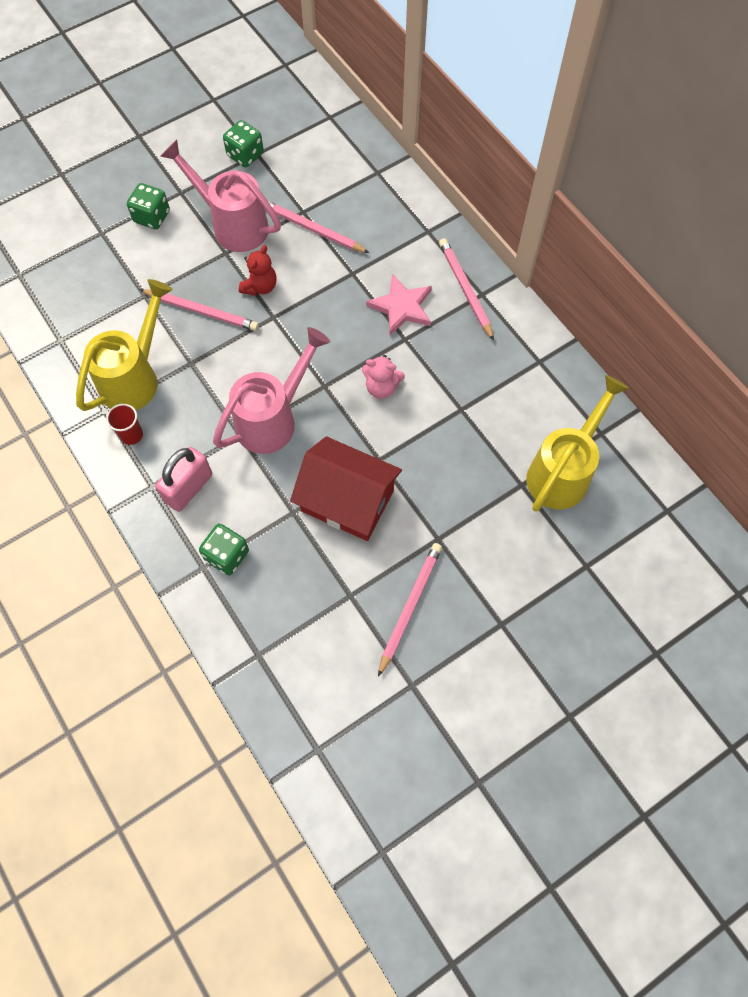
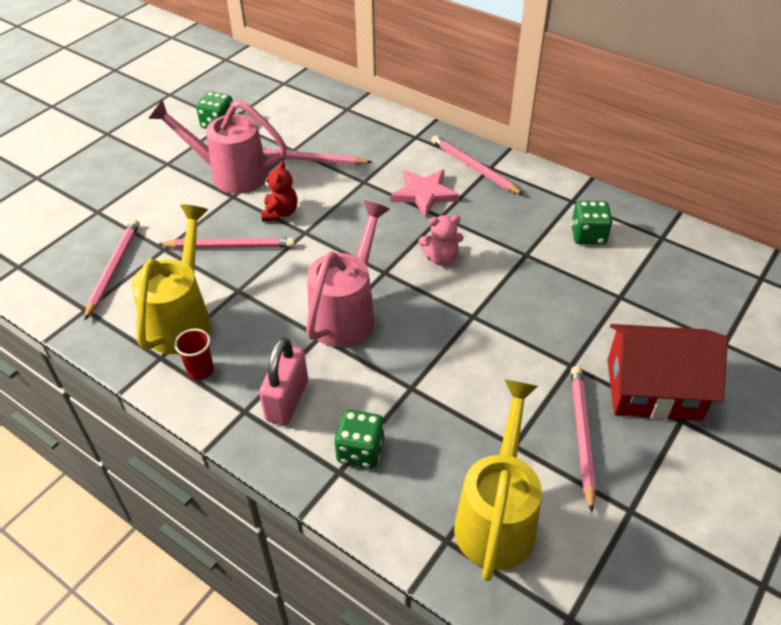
camera: 20 degrees left, 20 degrees down
green dice [127,183,170,229] -> green dice moved to [571,201,613,245]
red house [290,436,402,541] -> red house moved to [607,324,728,421]
yellow watering can [526,375,629,512] -> yellow watering can moved to [454,380,542,581]
none -> pink pencil [84,219,139,321]

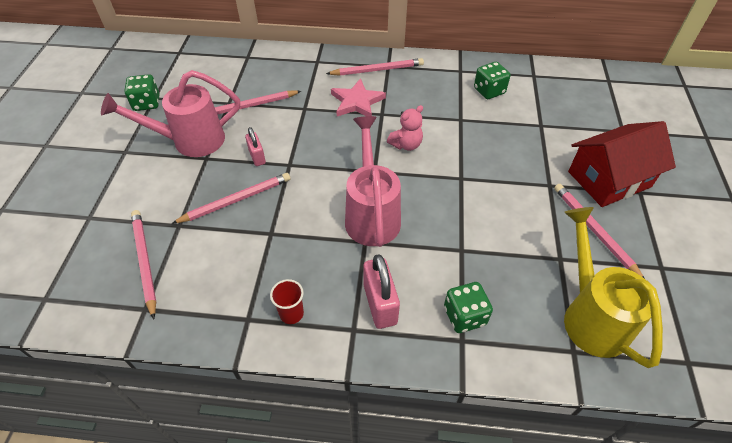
camera: 30 degrees left, 5 degrees up
yellow watering can [131,204,211,354] -> none
red teddy bear [261,161,297,222] -> pink padlock [245,127,266,166]
pink pencil [431,135,524,195] -> pink pencil turned 150 degrees clockwise [326,58,424,76]

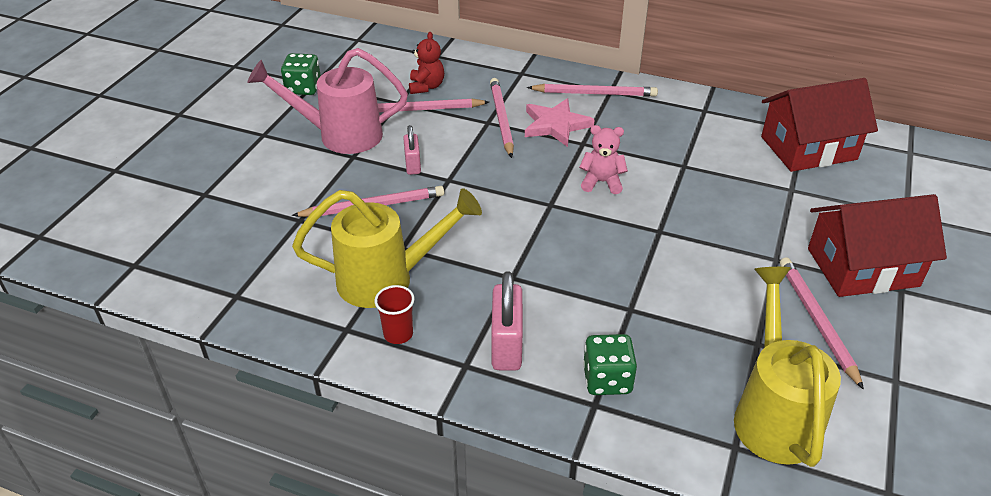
camera: 15 degrees right, 10 degrees down
pink pencil [131,210,157,319] -> pink pencil moved to [490,78,514,158]
pink watering can [345,116,401,247] -> none
pink teddy bear [387,105,423,151] -> pink teddy bear turned 150 degrees counterclockwise [579,125,628,194]
green dice [474,62,510,99] -> none
none -> yellow watering can [292,188,482,308]
none -> red teddy bear [409,32,444,94]
none -> red house [761,78,878,172]

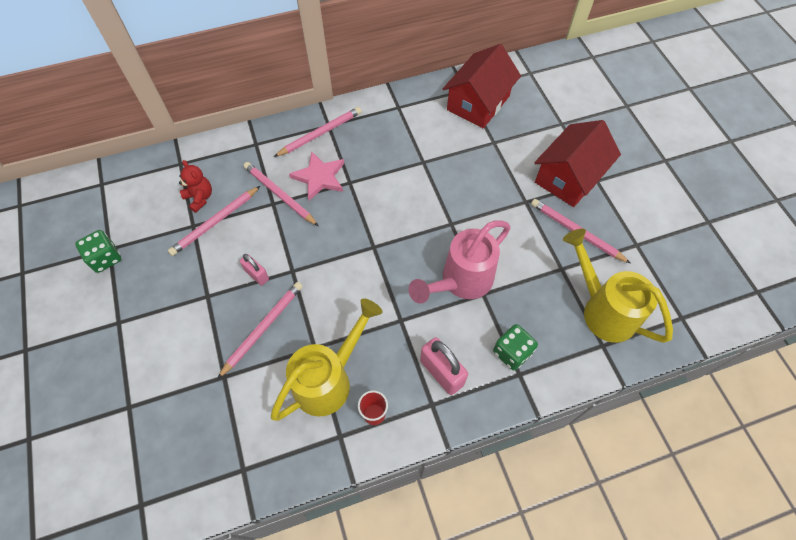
camera: 40 degrees left, 20 degrees up
pink watering can [247,48,408,154] -> pink watering can moved to [409,220,511,304]
pink teddy bear [579,125,628,194] -> none

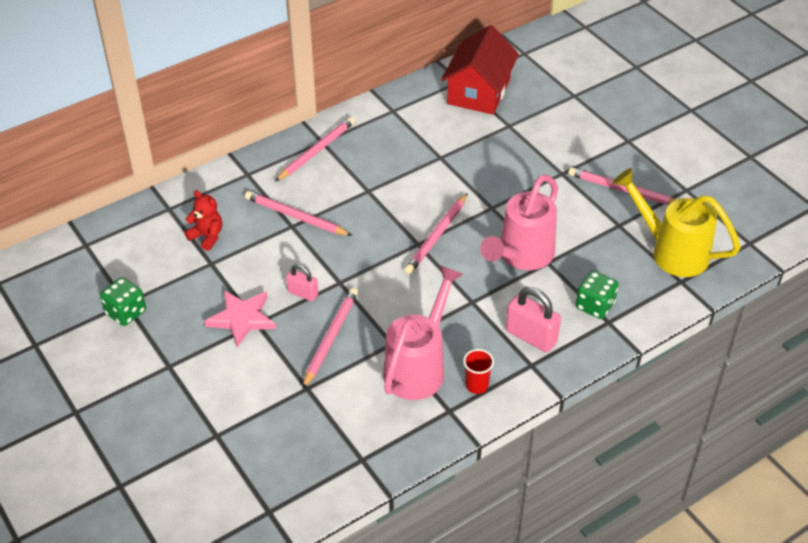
camera: 15 degrees left, 15 degrees down
pink pencil [168,186,260,256] -> pink pencil moved to [405,193,468,274]
yellow watering can [271,298,382,421] -> pink watering can [383,265,463,400]
pink star [289,151,344,201] -> pink star moved to [205,290,276,348]
red house [534,120,621,207] -> none

